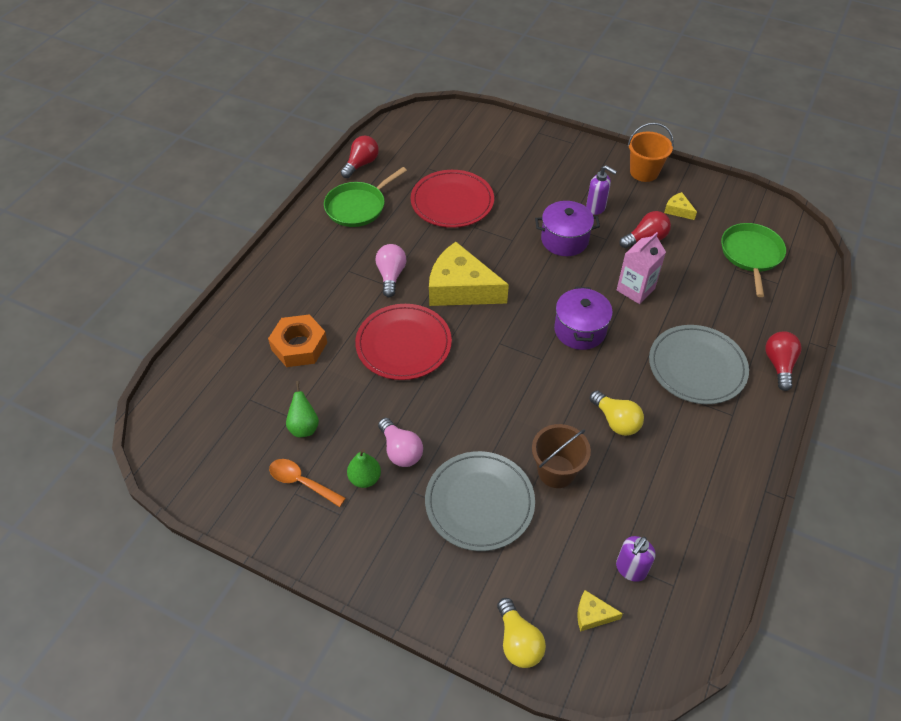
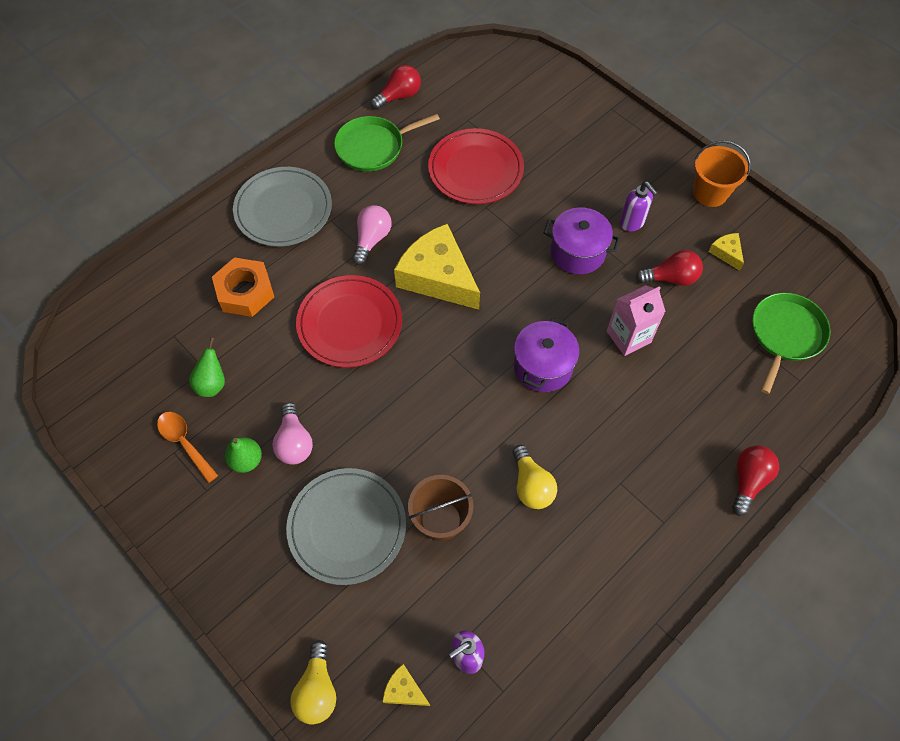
camera: 20 degrees right, 10 degrees up
grey plate [649,325,749,404] -> grey plate moved to [233,167,332,247]

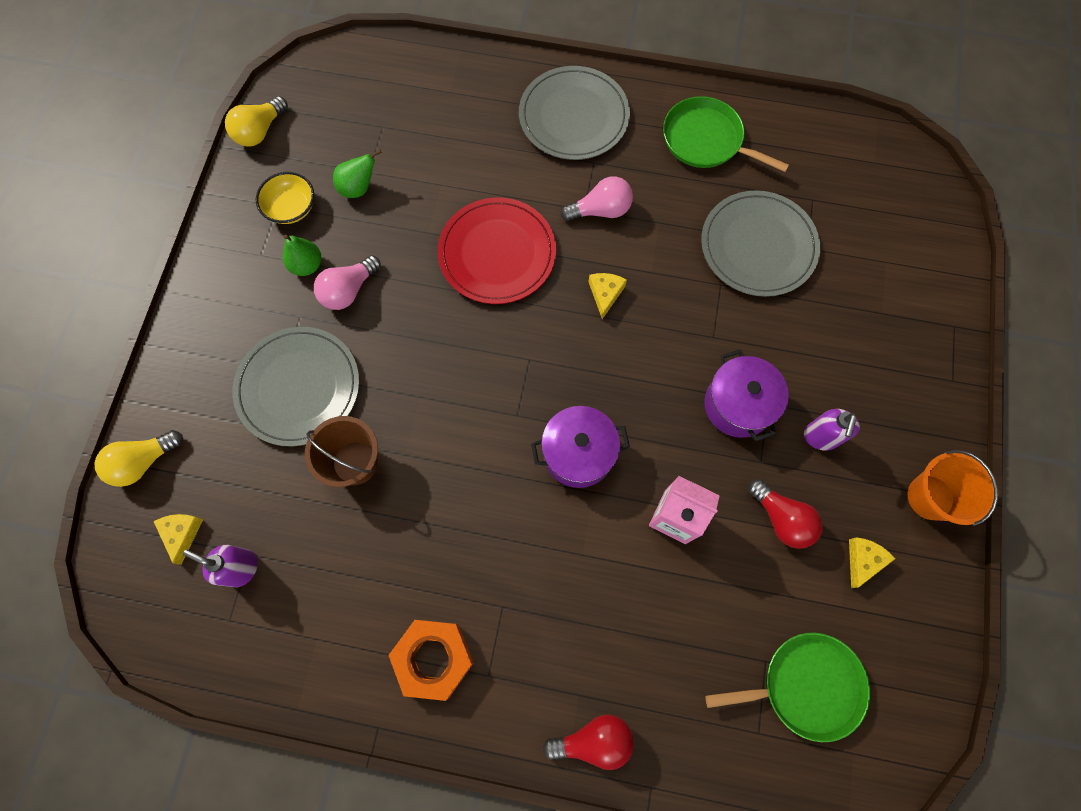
camera: 55 degrees right, 10 degrees up
orange spoon [157,412,218,483] -> yellow bowl [256,172,314,224]
orange nut [212,257,274,317] -> orange nut moved to [388,620,474,701]
red light bulb [371,65,421,110] -> none
yellow cheese [394,224,480,310] -> yellow cheese [589,273,627,319], size x0.43
red plate [428,128,524,204] -> grey plate [701,190,820,297]
yellow light bulb [513,445,557,509] -> yellow light bulb moved to [225,96,288,147]

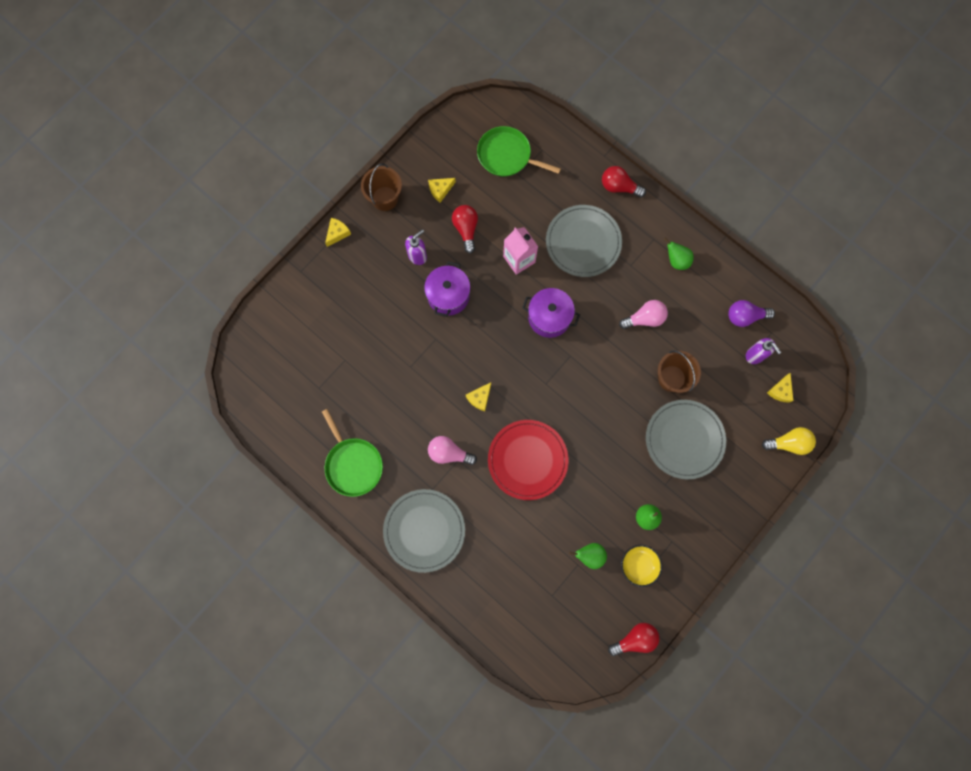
camera: 150 degrees left, 5 degrees up
yellow light bulb [225,96,288,147] -> red light bulb [608,623,659,656]
pink light bulb [314,255,381,310] -> pink light bulb moved to [619,300,668,329]
orange nut [388,620,474,701] -> green pear [664,238,694,270]
grey plate [701,190,820,297] -> grey plate moved to [546,205,622,277]
orange bucket [908,450,998,526] -> brown bucket [361,163,402,211]
none -> yellow cheese [325,218,351,247]
none -> purple light bulb [728,300,775,327]

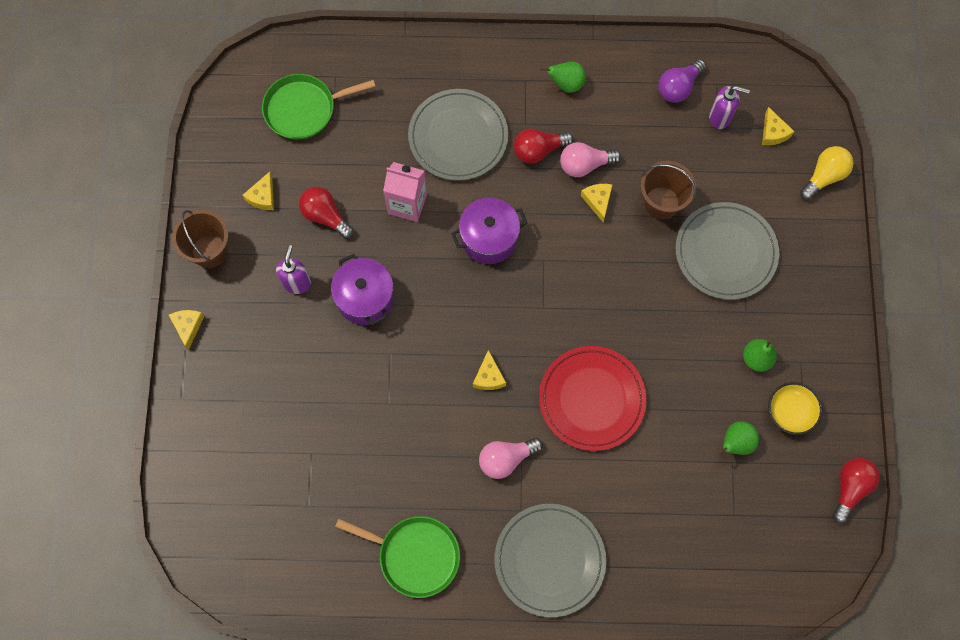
camera: 40 degrees left, 5 degrees down
red light bulb [602,166,646,198] -> red light bulb moved to [514,129,573,164]
pink light bulb [619,300,668,329] -> pink light bulb turned 135 degrees counterclockwise [560,142,621,177]
none -> yellow cheese [581,184,612,222]

